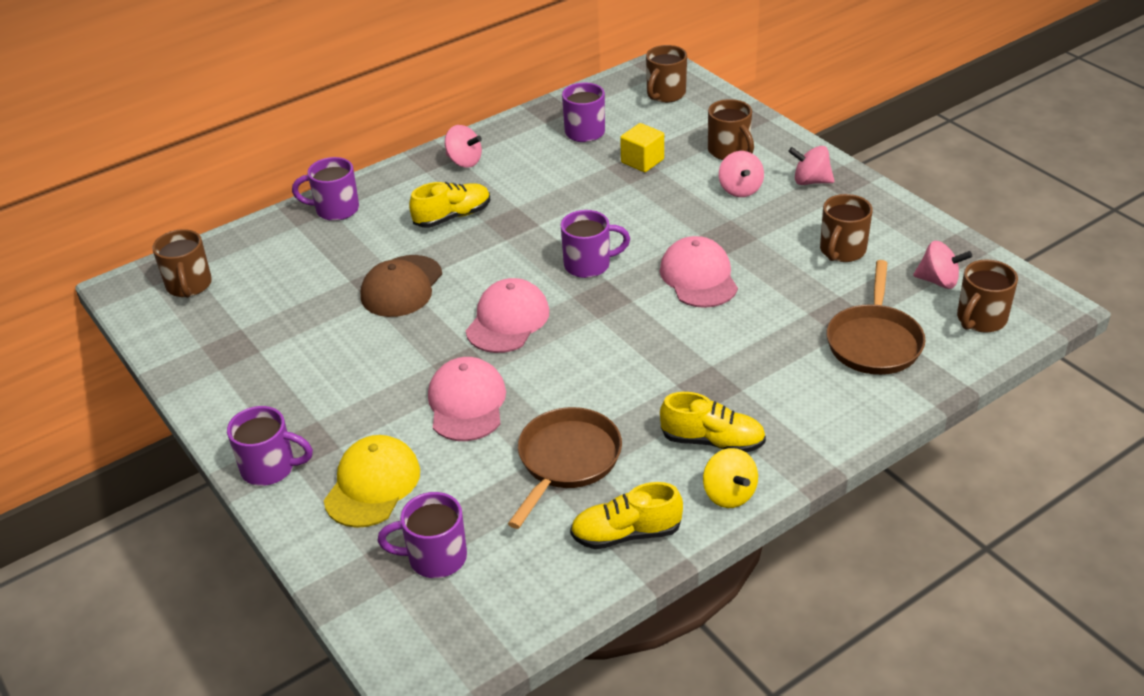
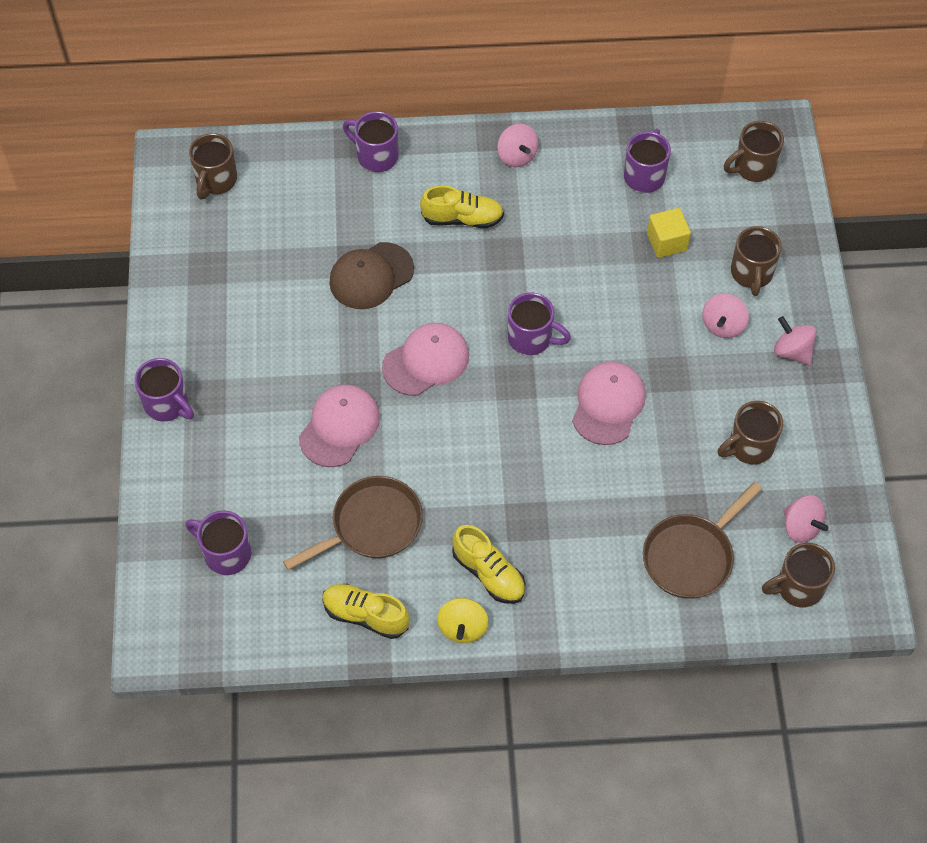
camera: 30 degrees right, 20 degrees up
yellow cap [324,435,420,528] -> none

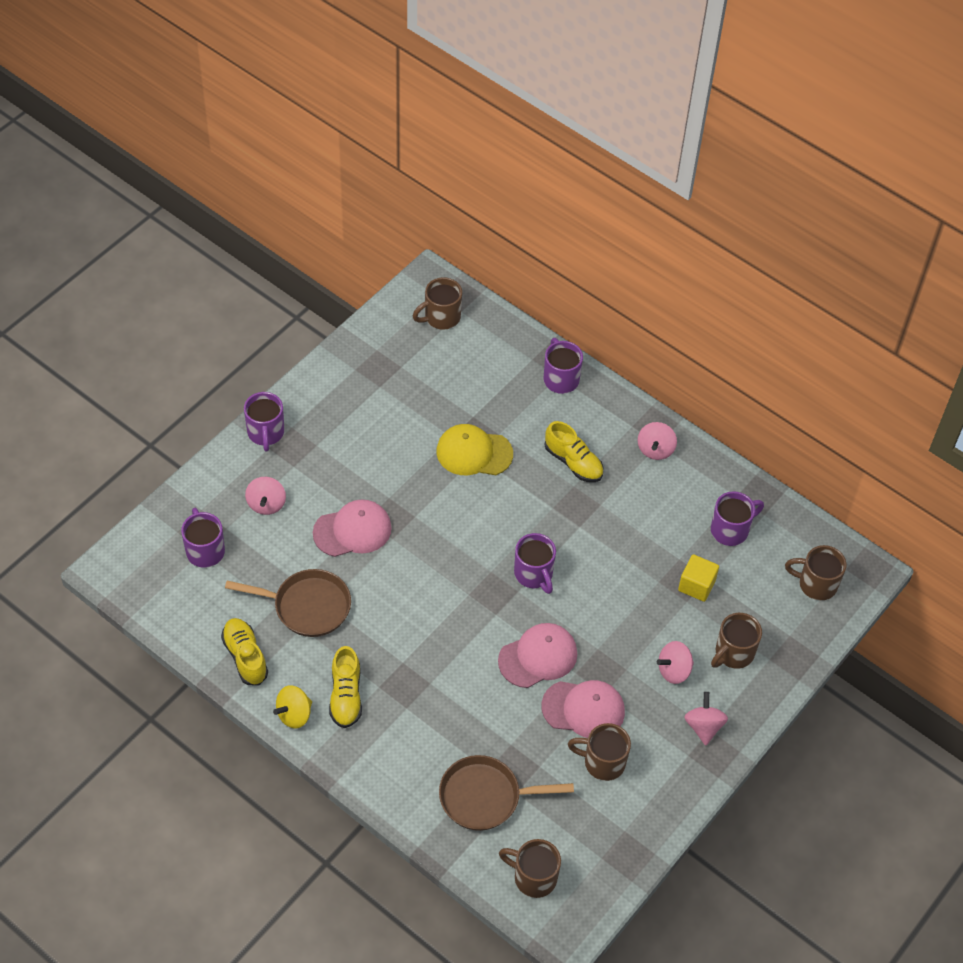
camera: 40 degrees right, 5 degrees down
brown cap [329,242,414,309] -> yellow cap [436,424,513,475]
pink cap [382,323,469,396] -> pink cap moved to [541,680,625,738]
pink spinning top [783,495,829,543] -> pink spinning top moved to [245,477,286,515]

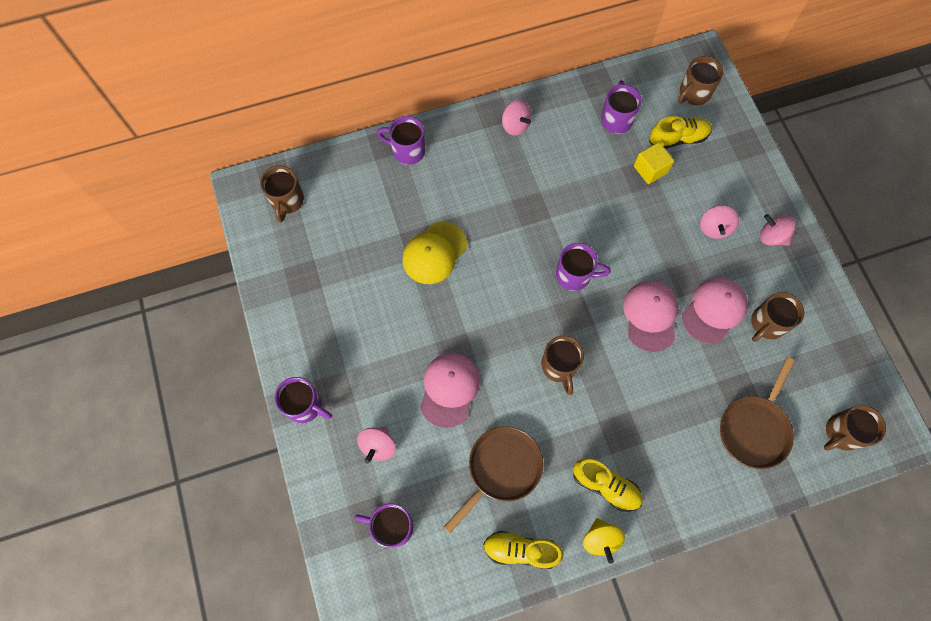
camera: 55 degrees left, 15 degrees up
pink spinning top [245,477,286,515] -> pink spinning top turned 75 degrees clockwise [357,427,396,464]
yellow shoe [545,421,604,482] -> yellow shoe moved to [649,116,712,149]
brown mug [711,613,762,669] -> brown mug moved to [541,336,584,395]

